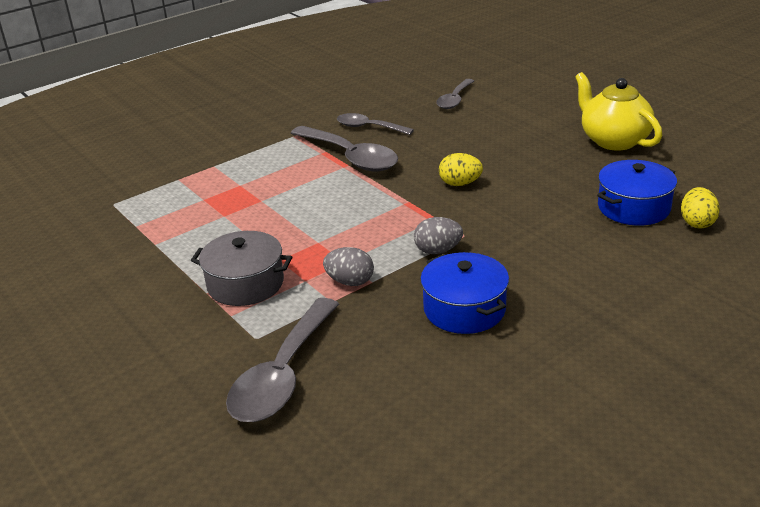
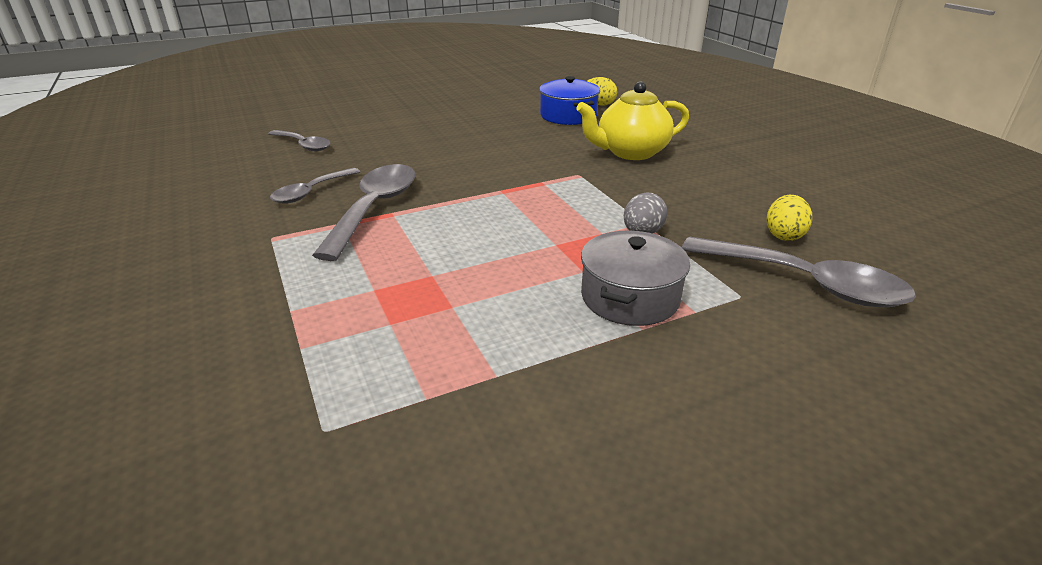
camera: 80 degrees left, 0 degrees up
grey spoon [291,126,398,172] -> grey spoon turned 45 degrees counterclockwise [312,164,415,261]
grey egg [414,217,463,254] -> none
blue pot [420,252,509,334] -> none
yellow egg [439,153,483,186] -> yellow egg moved to [767,195,812,241]
yellow teapot [575,72,663,151] -> yellow teapot moved to [576,81,689,160]

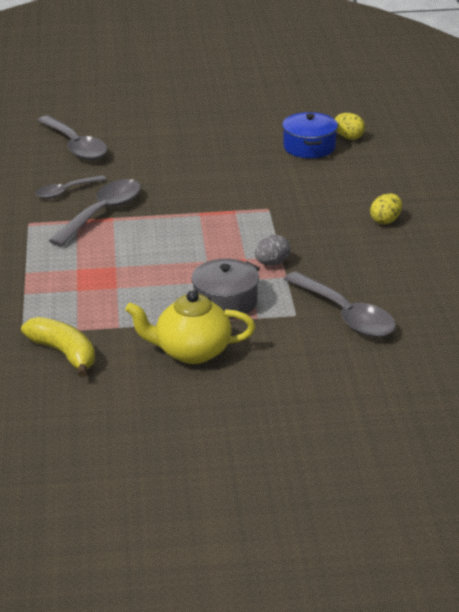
camera: 20 degrees right, 0 degrees up
grey spoon [268,130,331,151] -> grey spoon [37,116,108,160], size x1.66
yellow teapot [576,81,689,160] -> yellow teapot moved to [125,290,255,364]
yellow egg [767,195,812,241] -> yellow egg moved to [370,193,402,224]
none -> yellow banana [21,317,95,377]

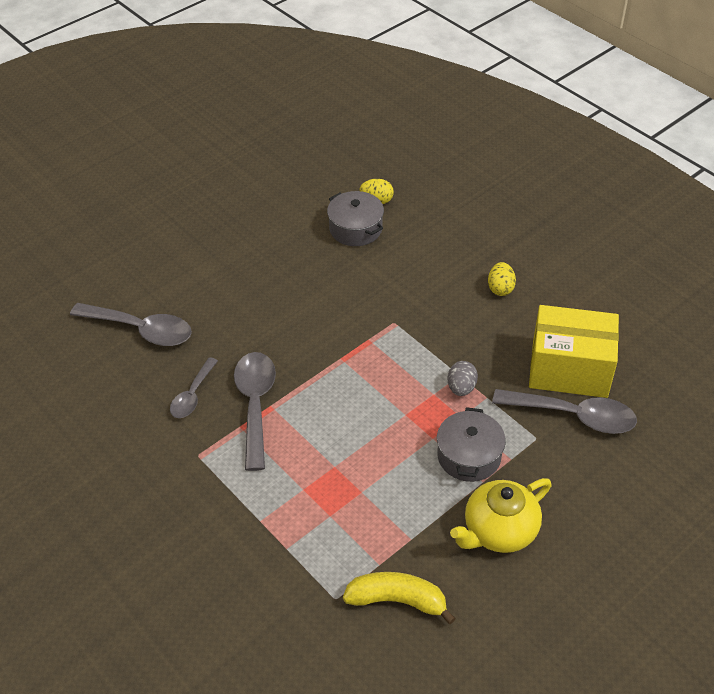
camera: 35 degrees left, 15 degrees up
blue pot [282,112,338,158] -> grey pot [327,191,384,246]
none -> yellow box [529,305,619,398]

